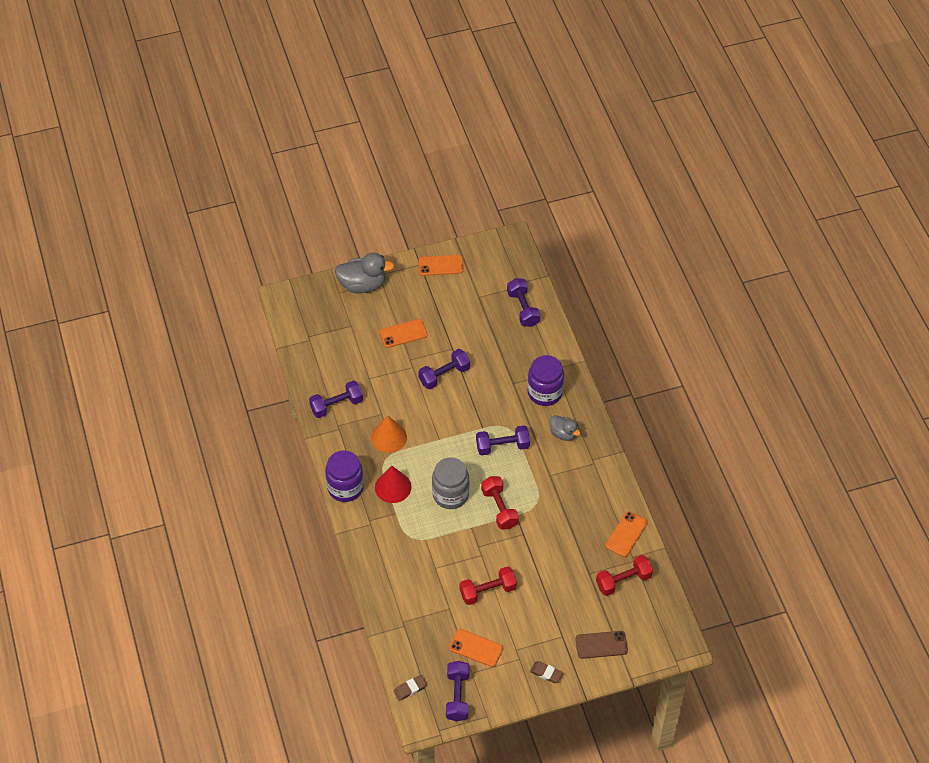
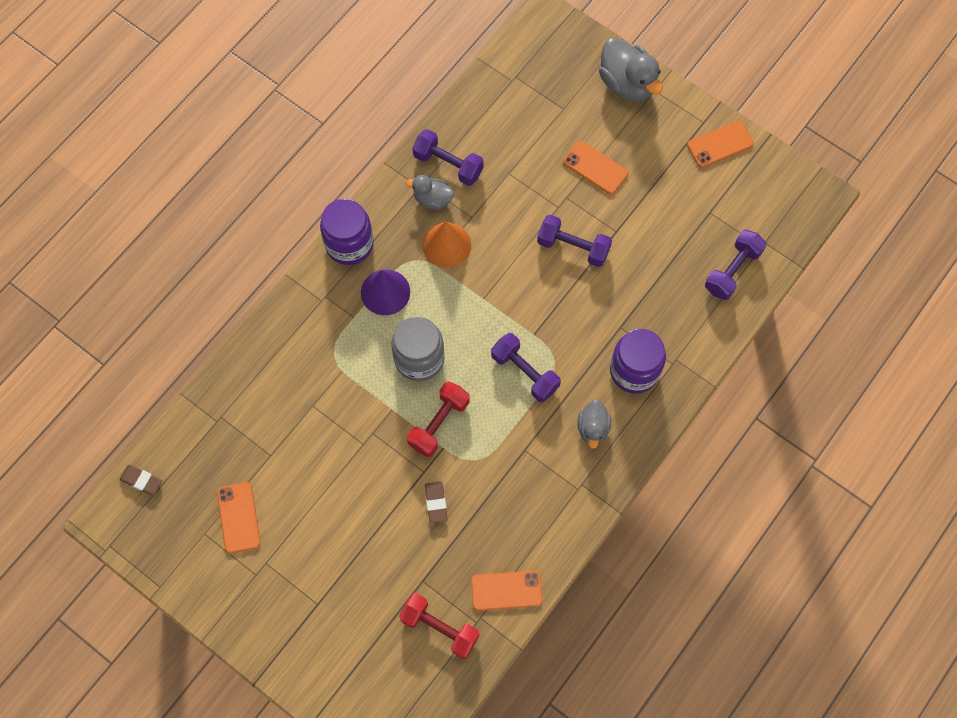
camera: 55 degrees right, 15 degrees up
red cone [375,466,411,503] -> purple cone [361,269,410,315]
orange phone [418,255,464,276] -> orange phone turned 75 degrees counterclockwise [687,121,754,168]
purple dumbbell [446,661,470,721] -> none
red dumbbell [460,566,517,605] -> none
brown eraser [530,661,563,683] -> brown eraser moved to [425,481,447,523]
brown phone [575,631,628,659] -> none
none -> grey duck [405,175,454,210]

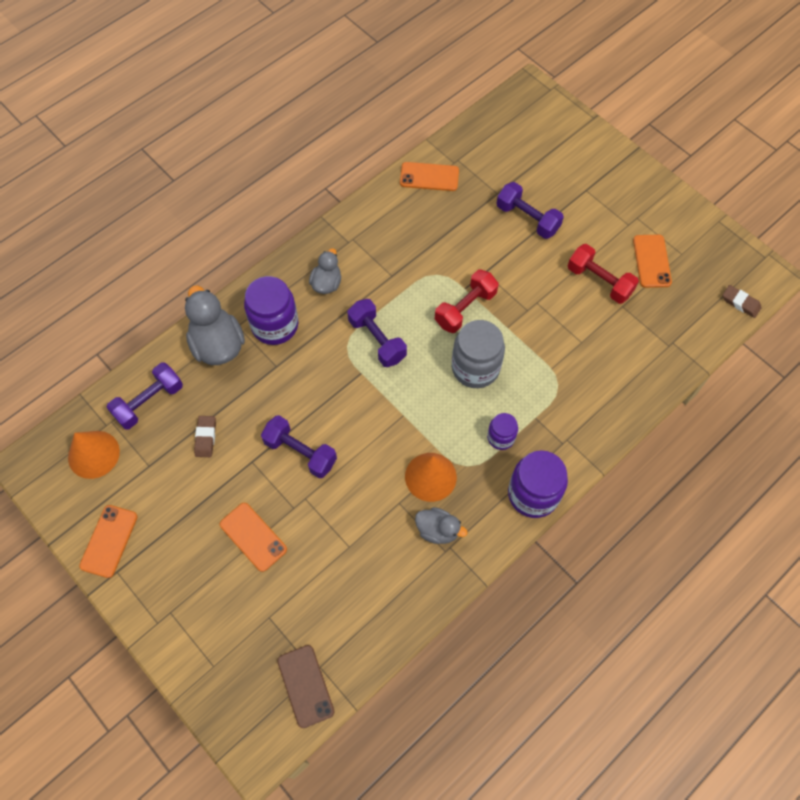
camera: 170 degrees left, 5 degrees down
purple cone [361,269,410,315] -> purple jar [487,413,518,450]
red dumbbell [399,593,480,659] -> red dumbbell moved to [568,244,639,304]
purple dumbbell [412,129,484,186] -> purple dumbbell moved to [496,182,564,239]
brown eraser [425,481,447,523] -> brown eraser moved to [194,416,216,457]
grey duck [599,38,663,102] -> grey duck moved to [185,285,245,365]
orange phone [687,121,754,168] -> orange phone turned 60 degrees counterclockwise [79,505,138,578]
none -> orange cone [68,431,120,479]
none -> brown phone [277,645,334,728]

